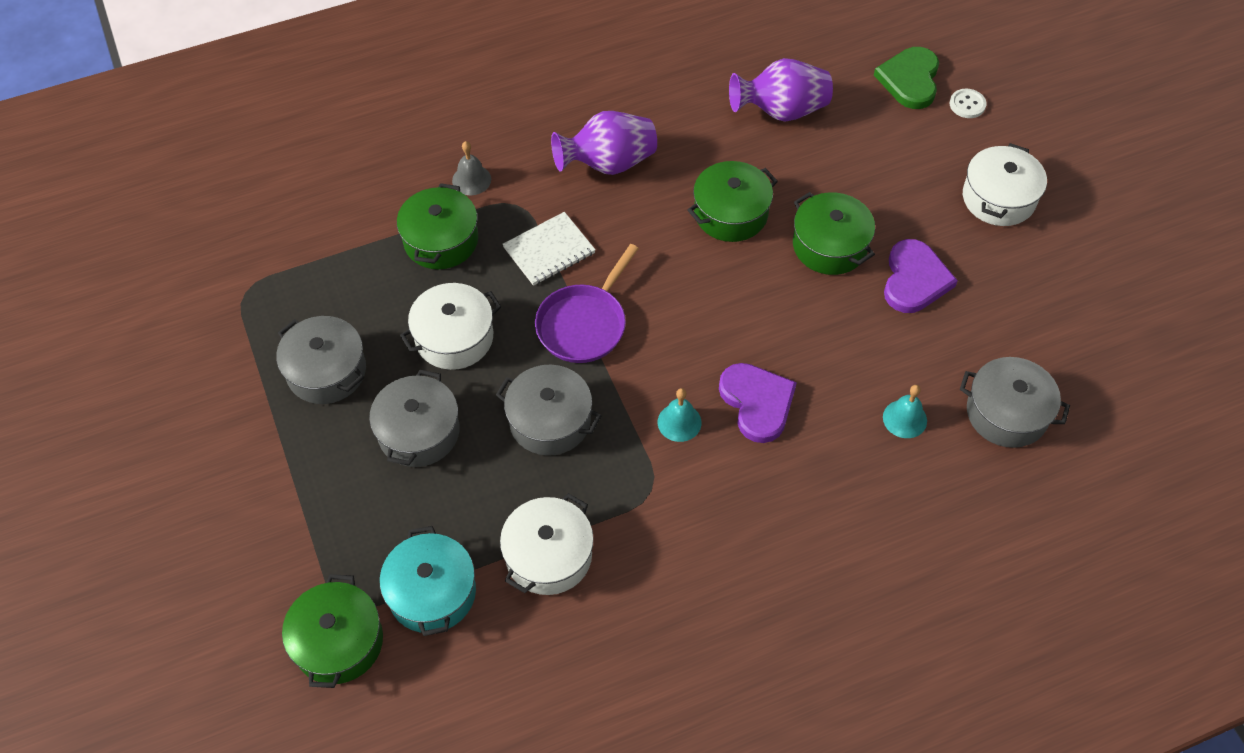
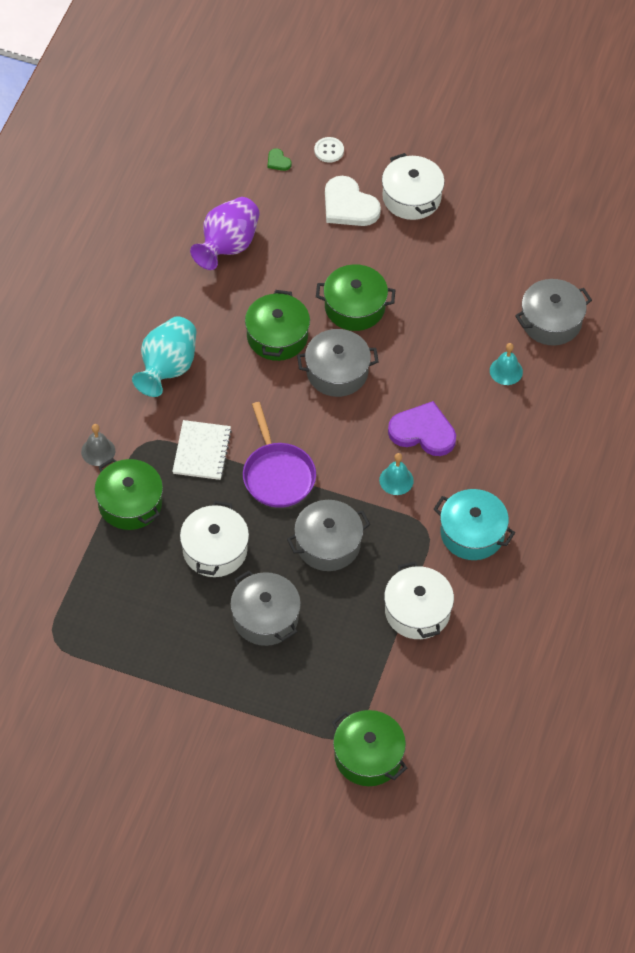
camera: 50 degrees left, 0 degrees up
grey pot [276,316,366,404] -> grey pot moved to [297,329,379,397]
turquoise pot [380,526,476,636] -> turquoise pot moved to [434,489,515,560]
purple vase [551,111,657,175] -> turquoise vase [132,316,196,397]
green heart [874,47,939,109] -> green heart [268,148,292,171], size x0.44
purple heart [884,239,958,313] -> none
none -> white heart [325,176,381,226]

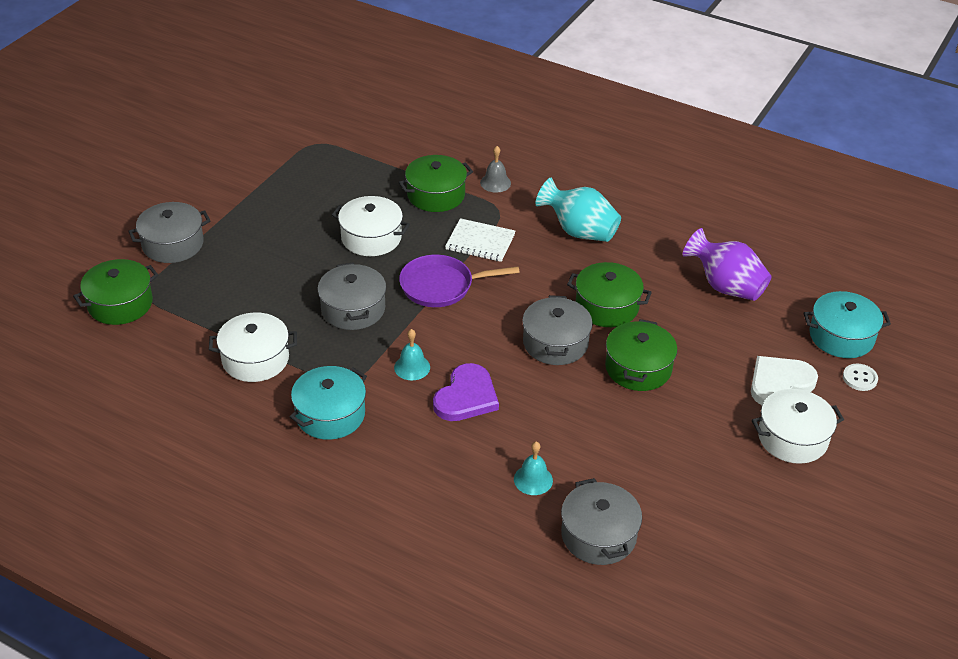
camera: 100 degrees right, 15 degrees down
grey pot [230,571,301,646] -> grey pot moved to [128,202,211,263]
green heart [268,148,292,171] -> turquoise pot [803,291,891,358]

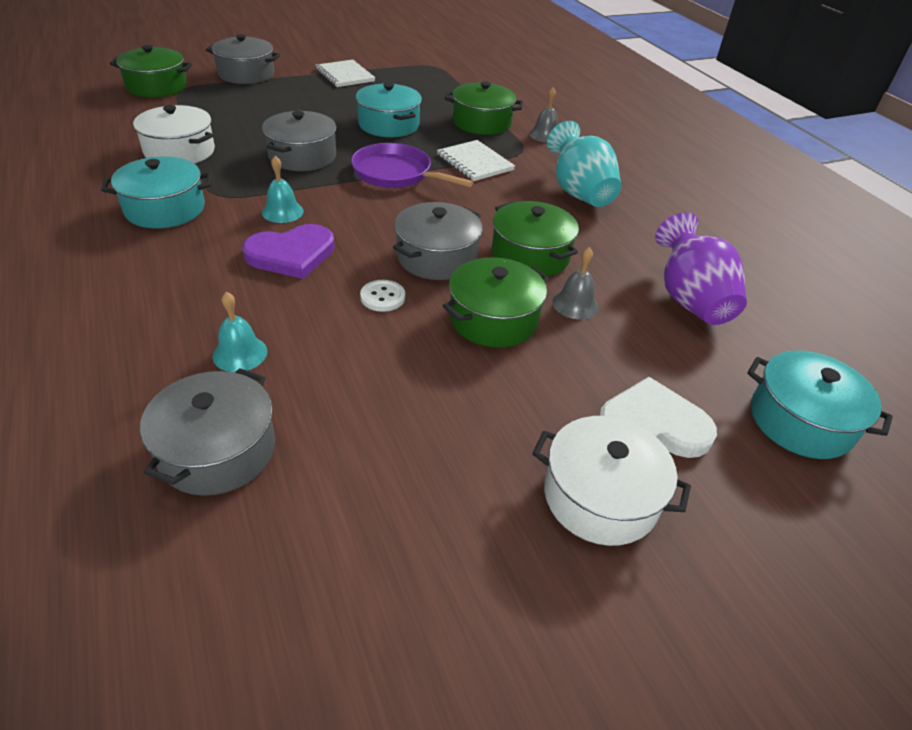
camera: 35 degrees right, 0 degrees up
white pot [332,196,410,256] -> turquoise pot [356,82,422,137]
white button [843,364,878,391] -> white button moved to [360,280,405,312]
none -> white notebook [315,60,375,87]
none -> grey bell [552,247,599,319]

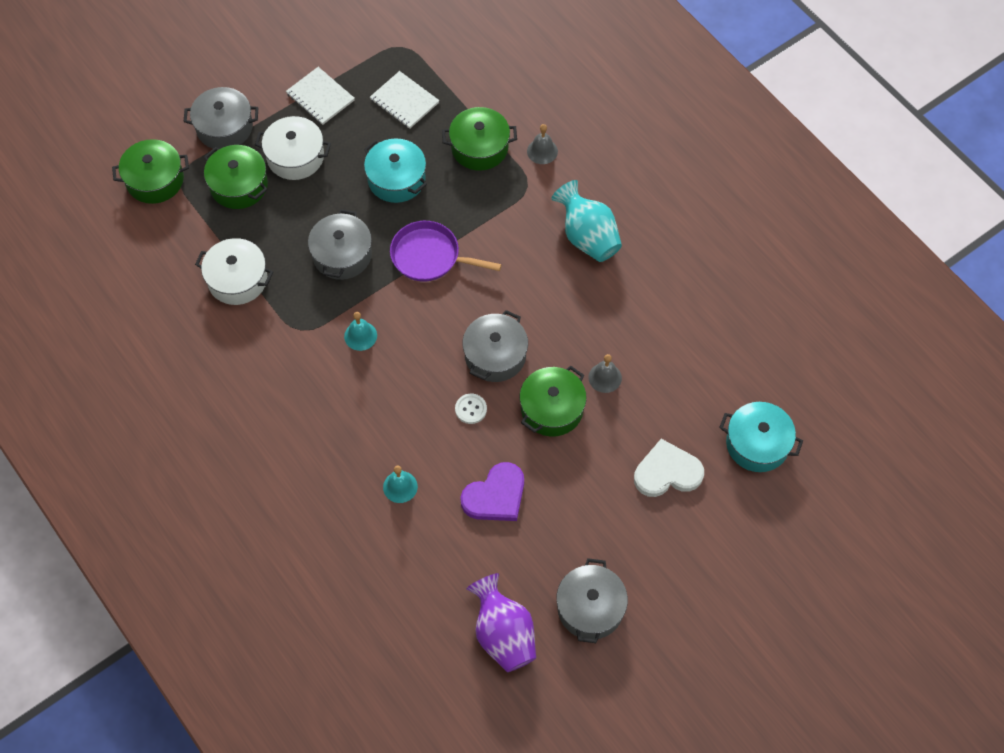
camera: 10 degrees left, 20 degrees up
turquoise pot [101,156,212,228] -> none
grey pot [140,368,275,496] -> grey pot moved to [556,558,628,643]
purple heart [242,224,335,279] -> purple heart moved to [460,462,524,521]
white notebook [437,140,515,181] -> white notebook moved to [370,71,439,129]
green pot [492,201,579,277] -> green pot moved to [204,145,268,209]
white pot [532,416,691,546] -> white pot moved to [255,116,331,180]
purple vase [655,212,747,325] -> purple vase moved to [466,573,536,672]

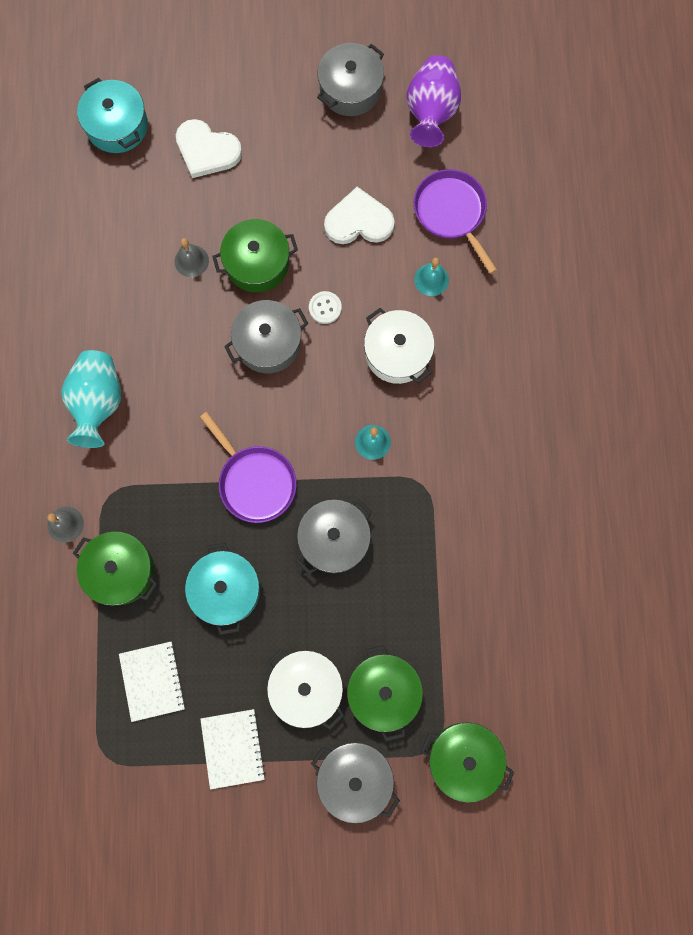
camera: 145 degrees left, 15 degrees up
white pot [195,238,273,305] -> white pot moved to [364,308,435,384]
purple heart [460,462,524,521] -> white heart [324,187,395,244]
none -> purple pan [414,169,497,274]

